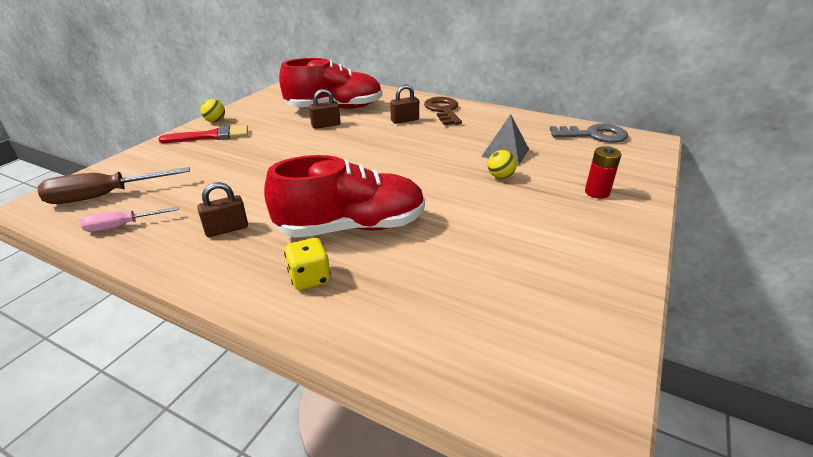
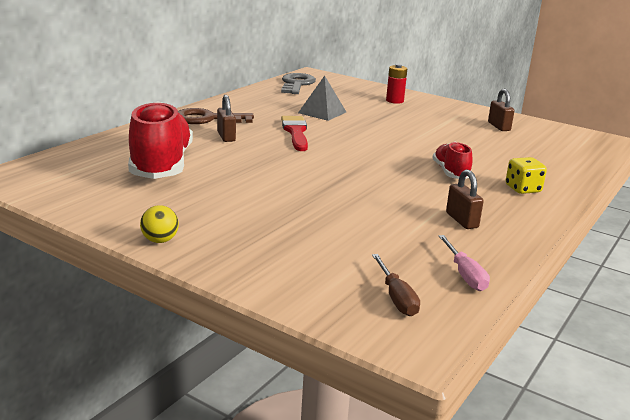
camera: 85 degrees left, 10 degrees down
brown screwdriver [38,167,190,204] -> brown screwdriver [372,254,420,316], size x0.59
red brush [159,125,248,143] -> red brush moved to [281,116,308,151]
red shoe [264,155,425,238] -> red shoe [433,142,473,179], size x0.52
brown padlock [309,89,341,129] -> brown padlock moved to [488,89,515,131]
yellow ball [488,150,517,179] -> none

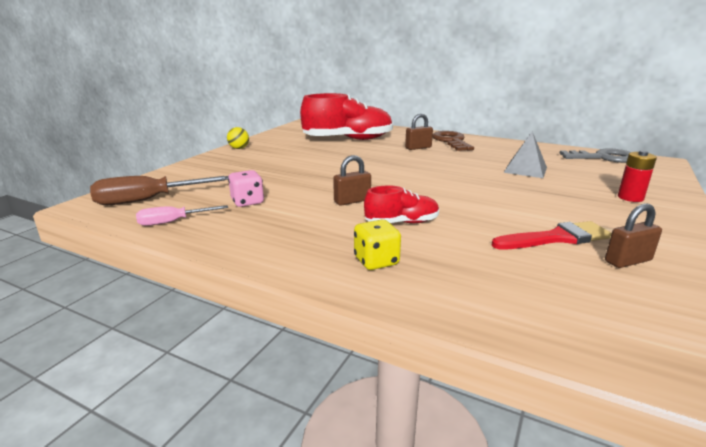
camera: 85 degrees right, 0 degrees up
red brush [281,116,308,151] -> red brush moved to [491,221,612,249]
brown screwdriver [372,254,420,316] -> brown screwdriver [90,176,229,205], size x1.68
brown padlock [446,169,484,229] -> brown padlock moved to [333,155,371,205]
none -> pink dice [228,170,264,207]

